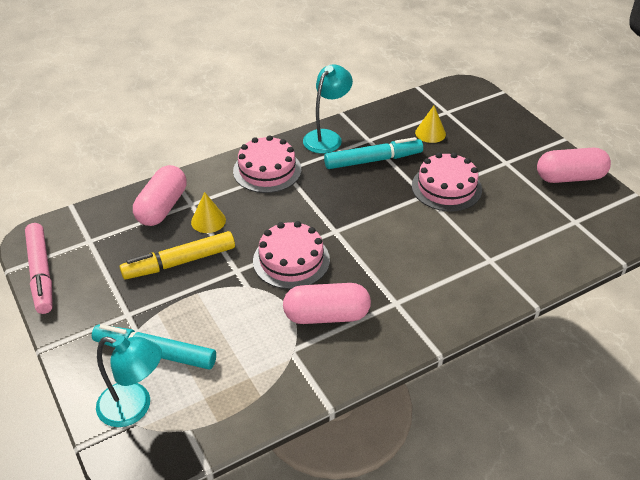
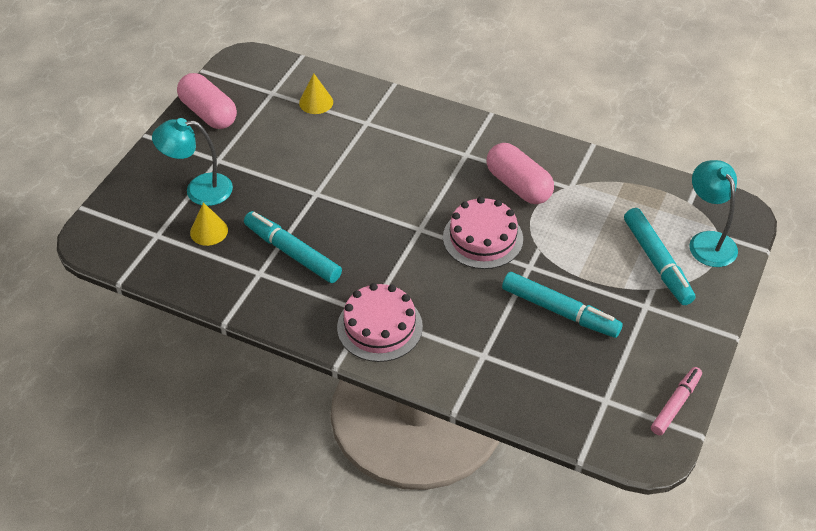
camera: 125 degrees left, 5 degrees up
pink marker [25,223,53,314] -> pink marker [651,367,702,435], size x0.66
yellow marker [120,231,235,280] -> turquoise marker [502,272,623,338]
pink capsule [133,165,187,226] -> none
yellow cone [191,192,226,233] -> yellow cone moved to [299,73,333,114]
turquoise lamp [303,64,353,154] -> turquoise lamp moved to [152,118,233,206]
pink cake [412,153,482,211] -> none

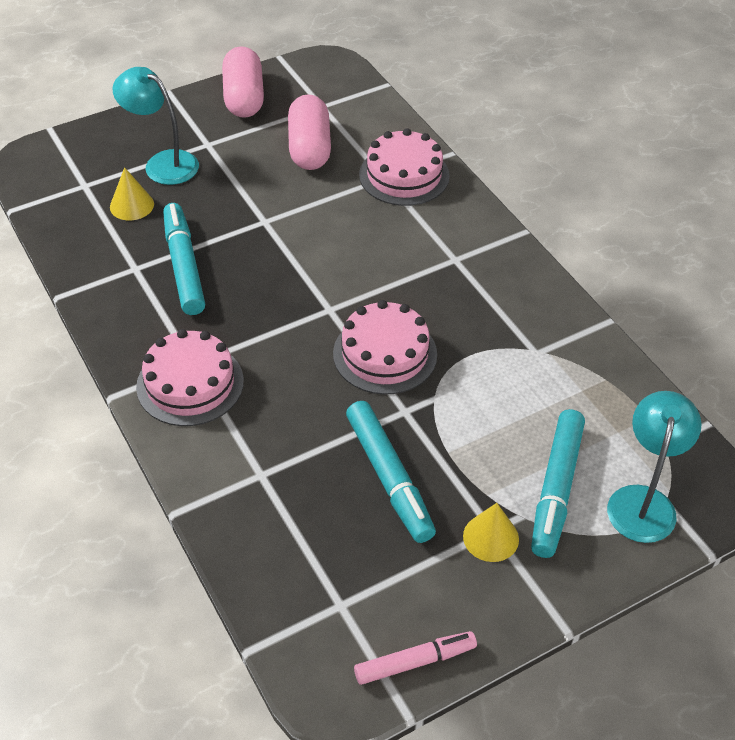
camera: 35 degrees right, 0 degrees up
yellow cone [299,73,333,114] -> yellow cone moved to [463,503,519,562]
pink capsule [487,143,554,204] -> pink capsule moved to [288,94,331,170]
none -> pink cake [359,128,450,206]

